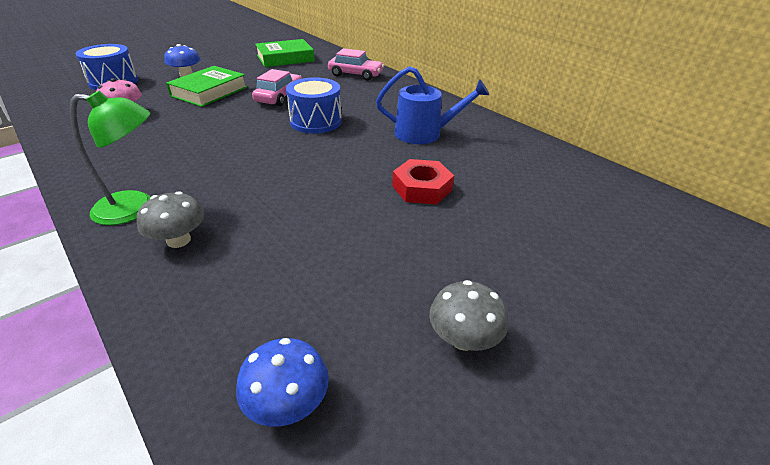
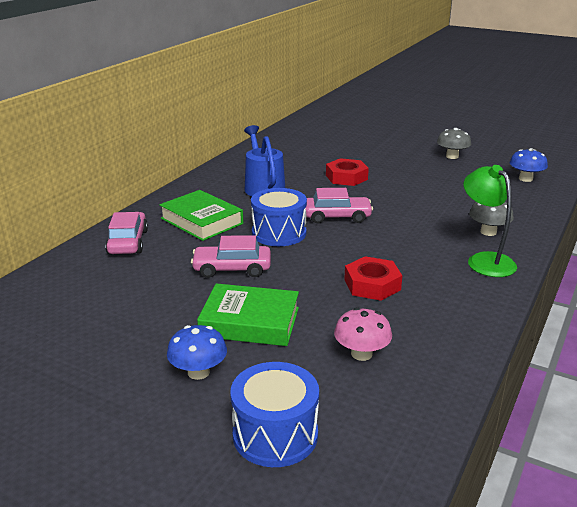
camera: 110 degrees left, 10 degrees down
green book [255,39,315,67] -> green book moved to [159,190,243,241]
none -> pink car [306,188,373,223]
none -> red nut [344,256,403,301]

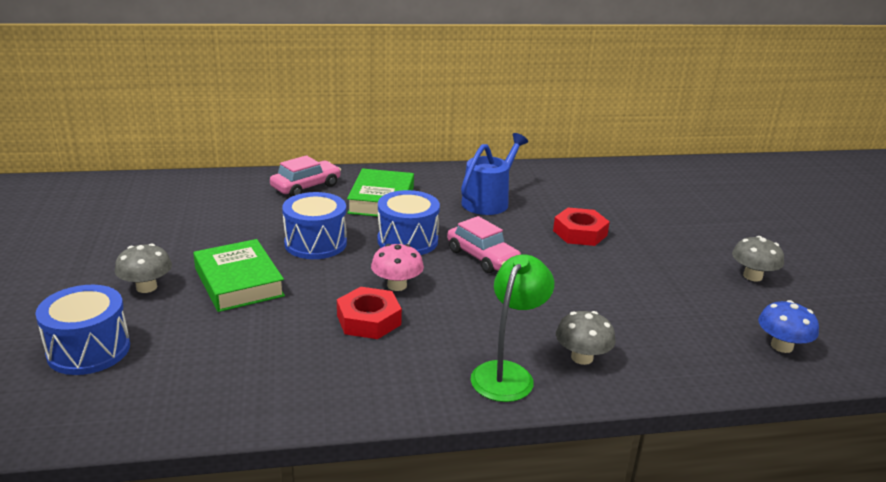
camera: 50 degrees right, 0 degrees up
blue mushroom [167,325,227,380] -> grey mushroom [115,243,172,293]
pink car [191,235,271,278] -> blue drum [282,192,347,259]
pink mushroom [334,307,392,361] -> pink mushroom moved to [371,244,424,291]

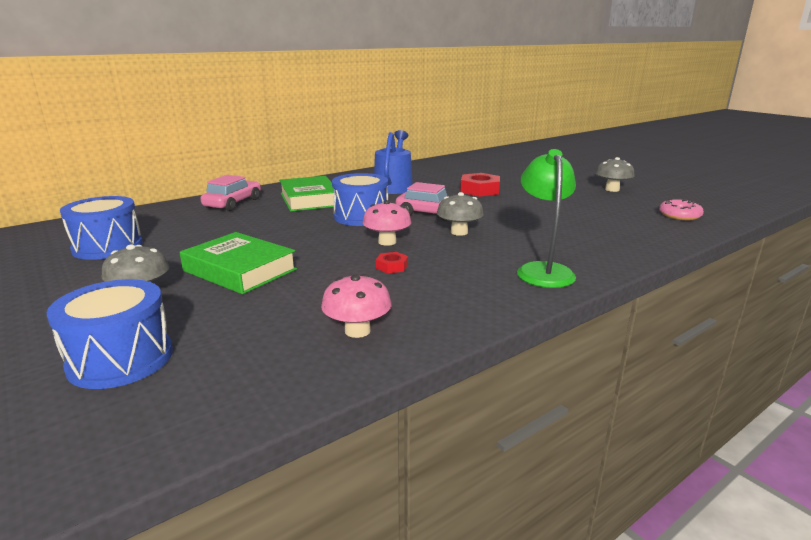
camera: 25 degrees left, 5 degrees down
blue drum [282,192,347,259] -> blue drum moved to [60,196,143,260]
red nut [337,287,402,339] -> red nut [376,252,408,273], size x0.52
grey mushroom [556,311,616,365] -> grey mushroom moved to [437,192,484,236]
blue mushroom [758,300,819,353] -> pink donut [659,199,704,220]
none -> pink mushroom [321,274,392,338]

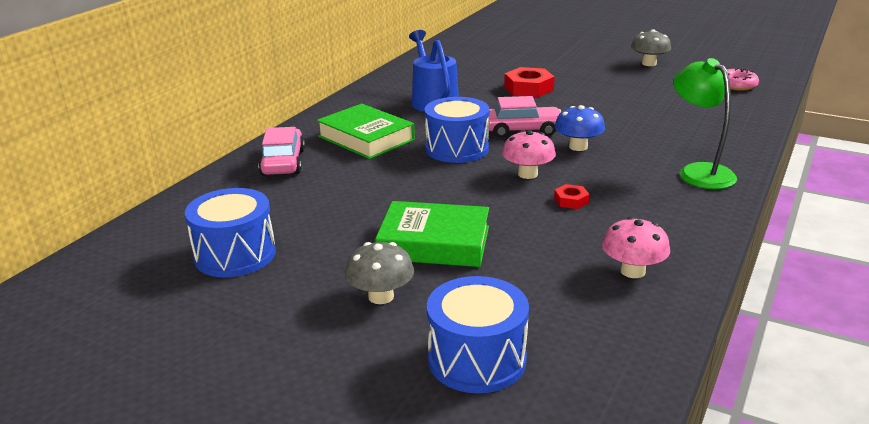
camera: 25 degrees left, 5 degrees up
grey mushroom [437,192,484,236] -> blue mushroom [555,105,605,151]

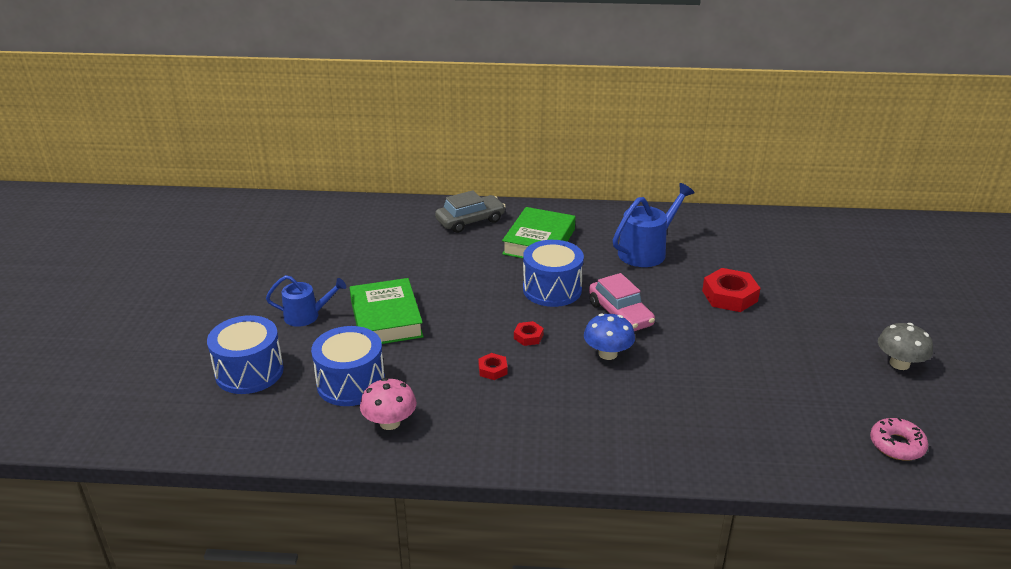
camera: 65 degrees right, 5 degrees up
blue drum [185,188,276,277] -> blue drum moved to [311,326,385,406]
pink car [259,127,305,176] -> grey car [435,190,506,233]
grey mushroom [345,242,414,304] -> blue watering can [266,275,346,327]
pink mushroom [502,130,556,179] -> red nut [514,321,544,346]
green lamp [673,58,737,189] -> none

